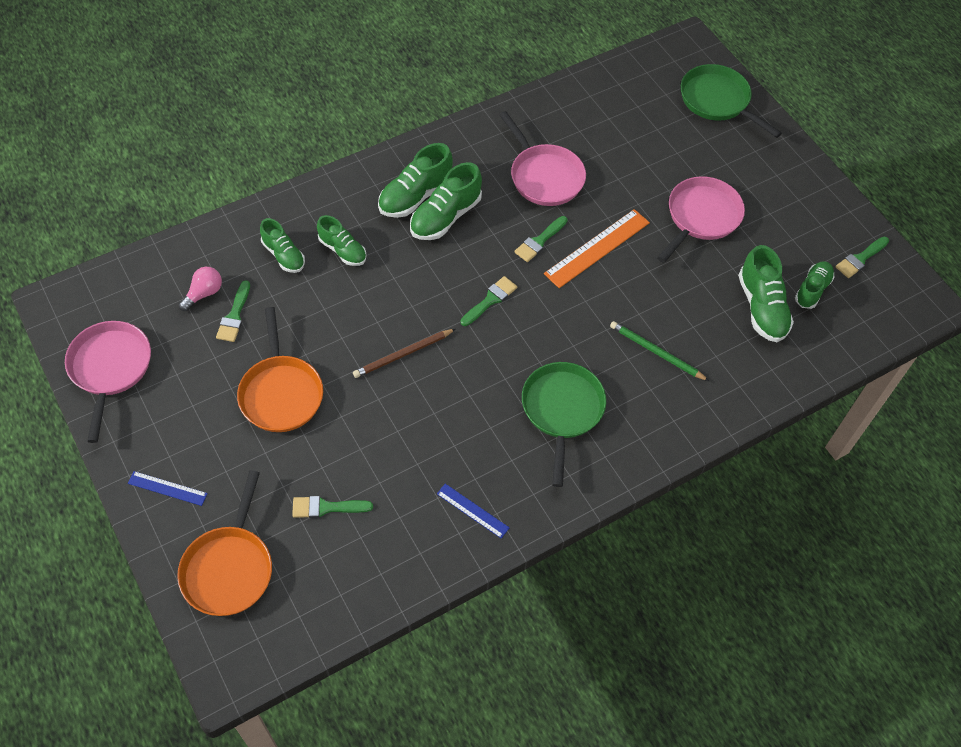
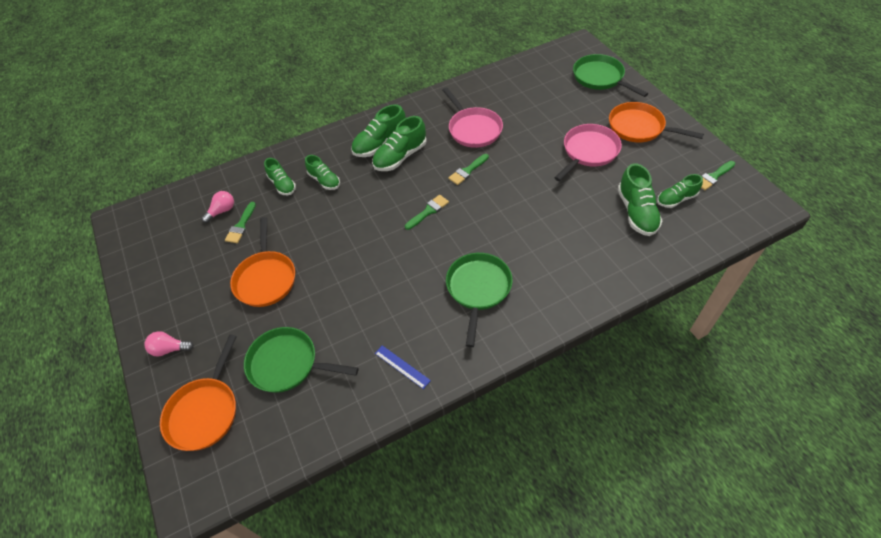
camera: 10 degrees right, 5 degrees down
pink pan [65,321,151,443] -> none
blue ruler [128,471,208,506] -> pink light bulb [144,331,194,357]
green brush [292,496,373,518] -> green pan [244,327,359,393]
brown pencil [353,329,455,378] -> none
orange ruler [544,209,650,288] -> none
green pencil [610,321,709,381] -> none
green shoe [795,261,835,309] -> green shoe turned 150 degrees counterclockwise [657,174,703,208]
none -> orange pan [609,102,704,142]

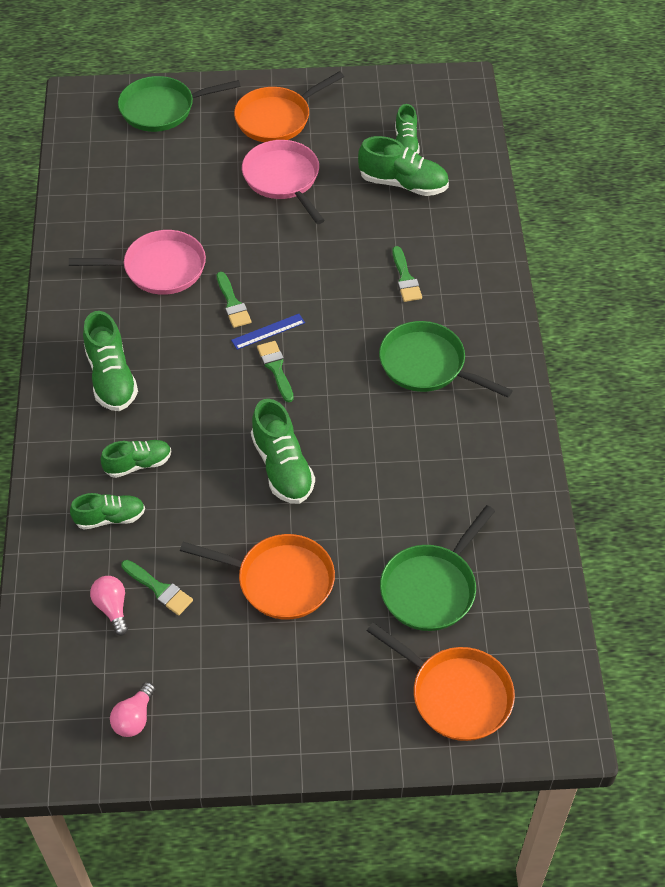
camera: 70 degrees left, 0 degrees up
pink light bulb [144,331,194,357] -> pink light bulb moved to [110,682,155,737]
green shoe [372,116,427,171] -> green shoe moved to [251,399,315,504]
blue ruler [375,345,431,389] -> blue ruler moved to [231,314,305,350]
green brush [701,161,735,190] -> green brush moved to [392,246,422,302]

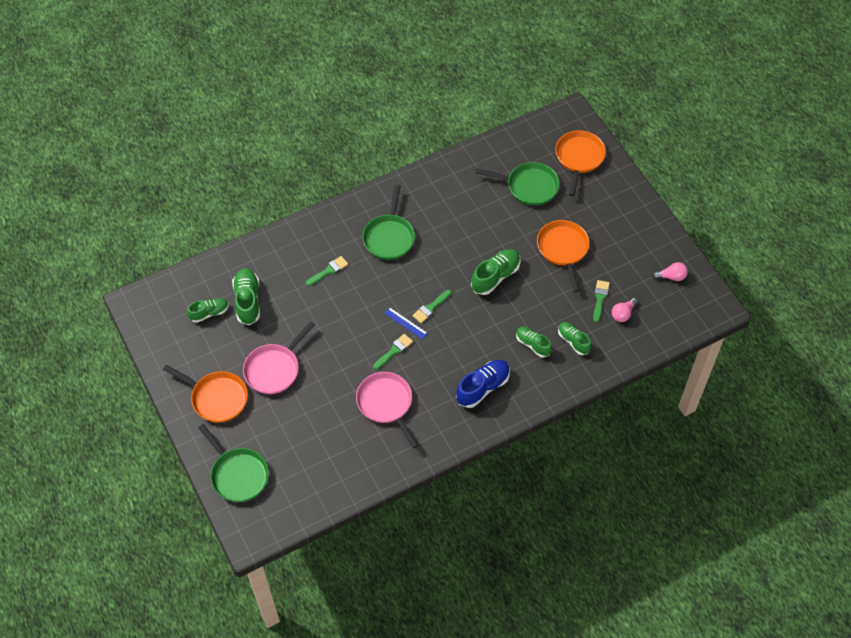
camera: 115 degrees left, 5 degrees up
green shoe [83,311,138,411] -> blue shoe [456,360,510,408]

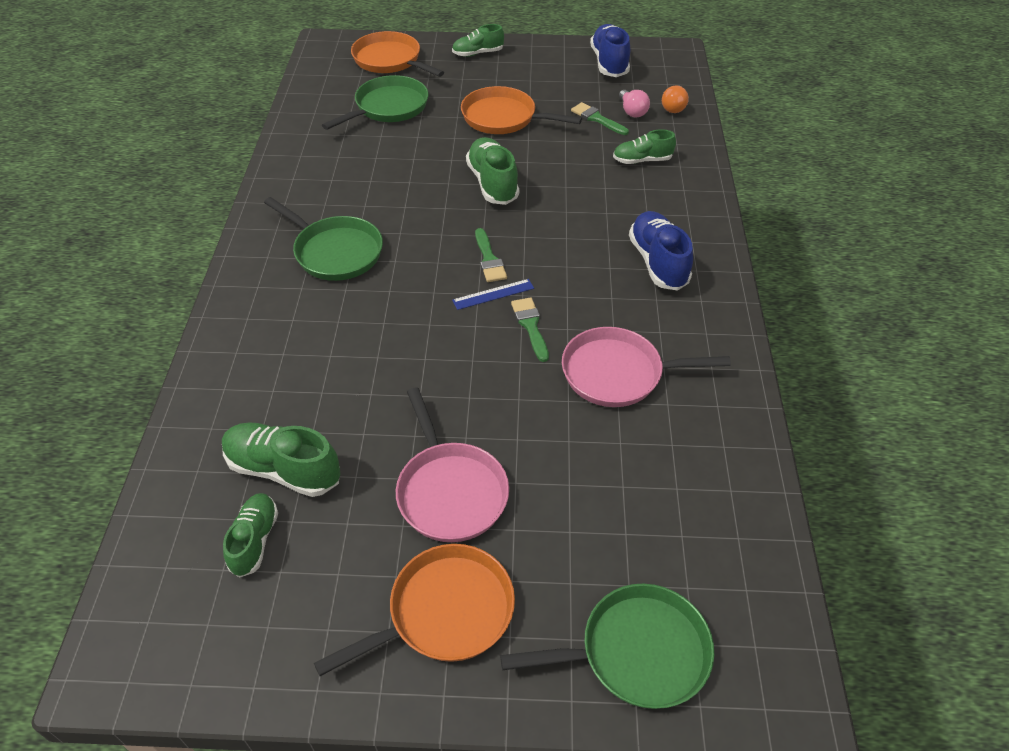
camera: 60 degrees left, 10 degrees down
green brush [306,256,348,286] -> none
green shoe [516,327,552,358] -> green shoe moved to [452,24,504,57]
pink light bulb [652,262,688,281] -> blue shoe [590,24,630,77]
none -> orange light bulb [662,85,689,113]

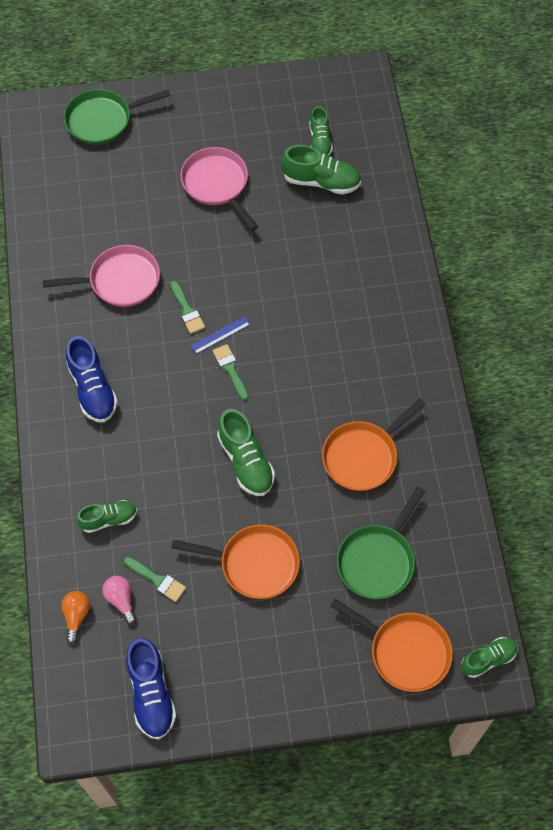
camera: 170 degrees right, 15 degrees up
green pan [264,197,383,281] -> none
orange pan [314,544,515,676] -> orange pan moved to [322,399,426,491]
green shoe [452,24,504,57] -> green shoe moved to [461,637,518,678]

